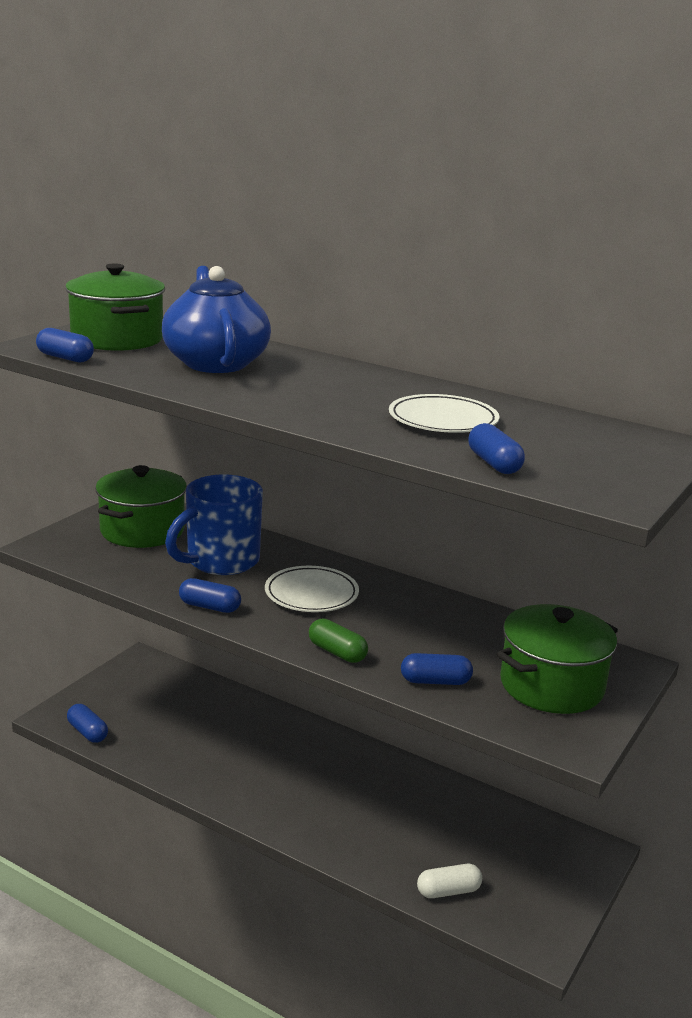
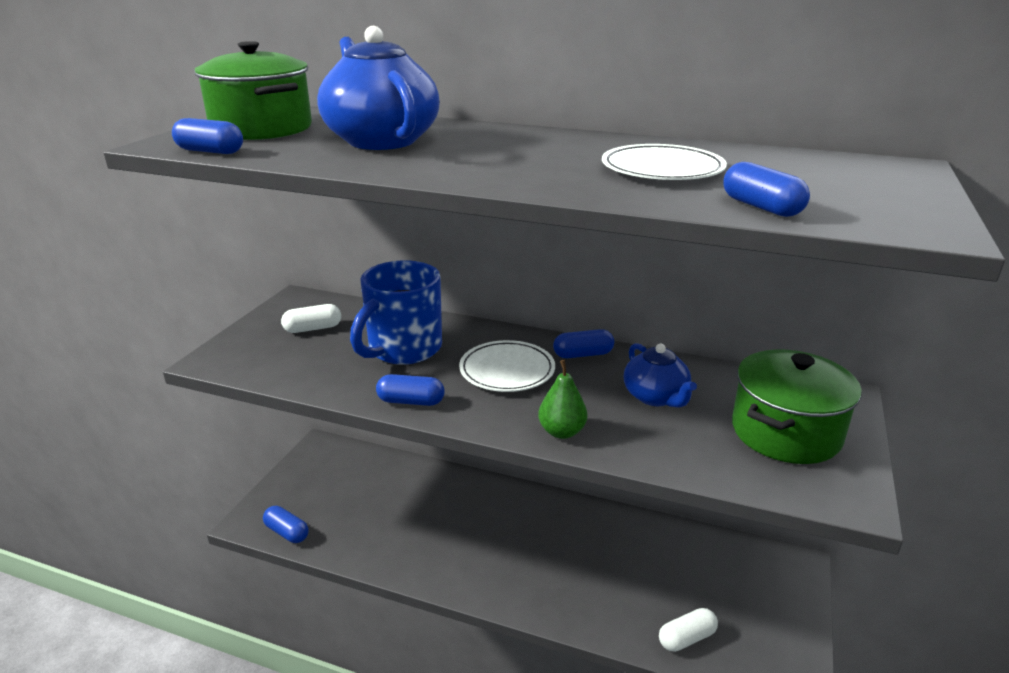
camera: 10 degrees left, 5 degrees up
green pot [95,465,187,548] -> white capsule [281,304,341,333]
green capsule [309,618,368,663] -> green pear [538,360,588,439]
blue capsule [401,653,473,685] -> blue capsule moved to [553,329,614,358]
none -> blue teapot [624,343,697,408]

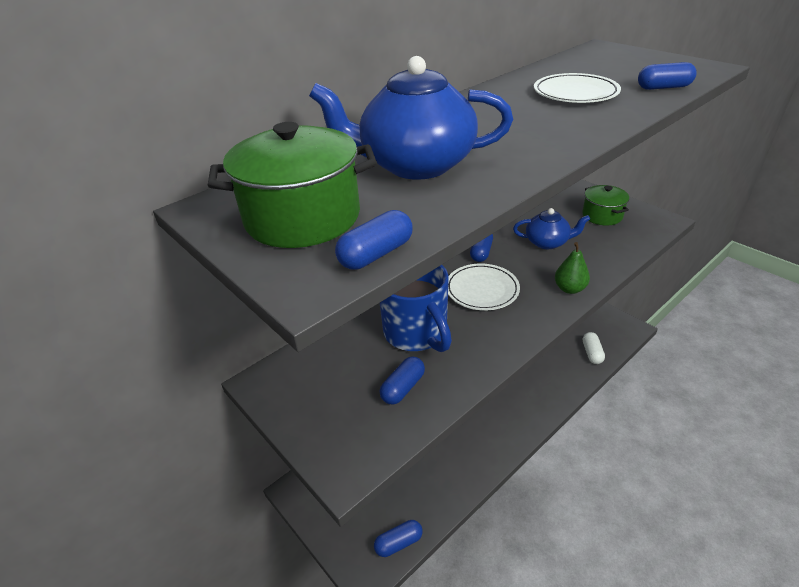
camera: 60 degrees left, 10 degrees up
white capsule [281,304,341,333] -> none
blue capsule [376,374,445,406] -> blue capsule moved to [380,356,425,405]
green pot [732,349,862,464] -> green pot [582,185,629,225], size x0.64

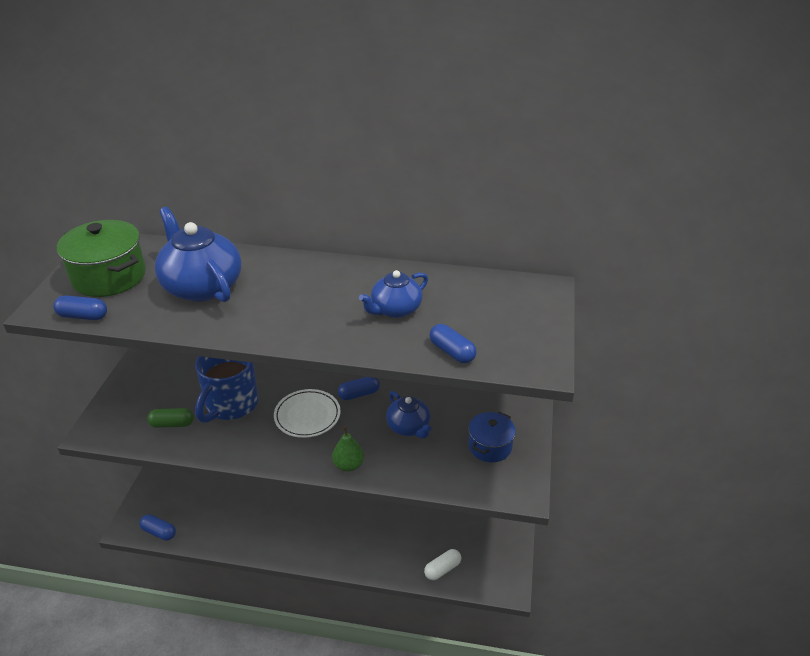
camera: 50 degrees right, 0 degrees up
blue capsule [380,356,425,405] -> green capsule [147,408,194,428]
white plate [534,73,621,103] -> blue teapot [359,270,428,318]
green pot [582,185,629,225] -> blue pot [469,412,516,462]

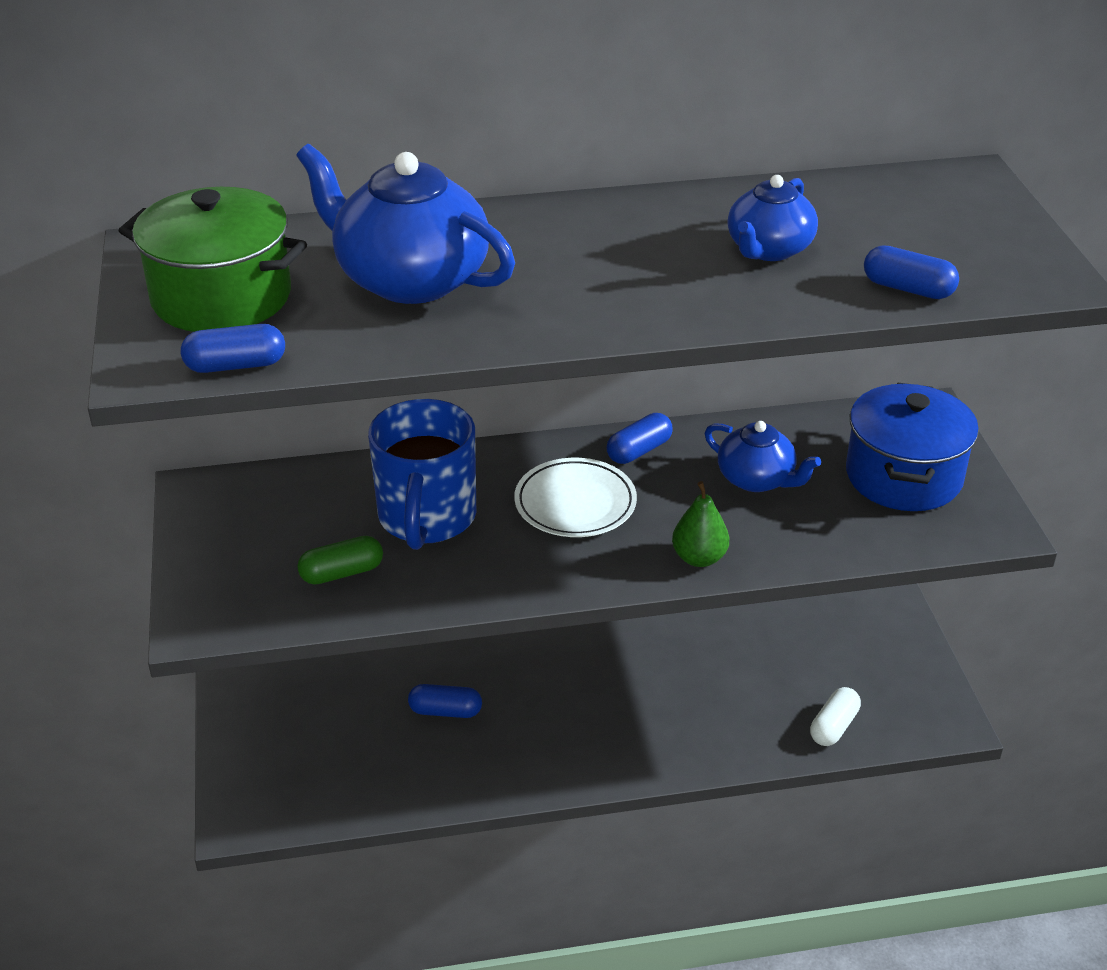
camera: 20 degrees left, 0 degrees up
blue capsule [139,514,176,540] -> blue capsule moved to [408,684,482,718]
blue pot [469,412,516,462] -> blue pot [846,383,979,511], size x1.55

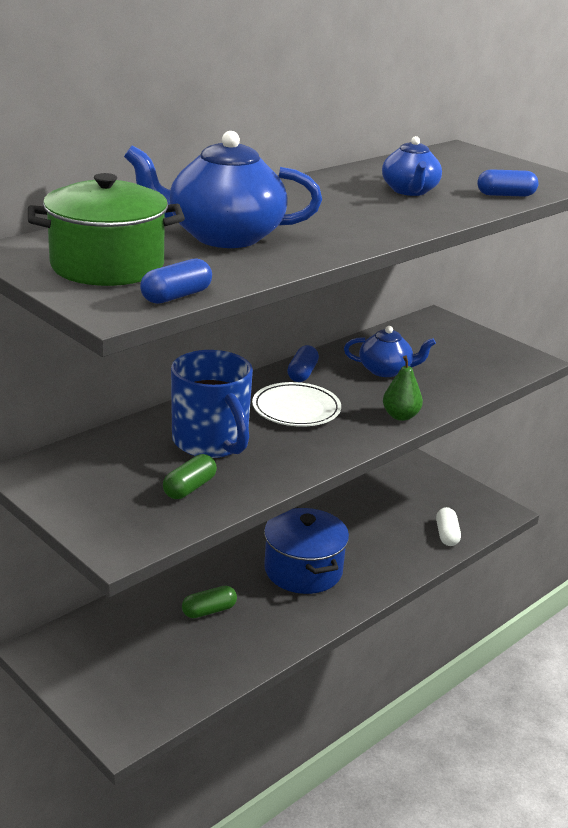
camera: 35 degrees left, 10 degrees down
blue capsule [408,684,482,718] -> green capsule [182,586,237,618]
blue pot [846,383,979,511] -> blue pot moved to [264,507,349,594]

